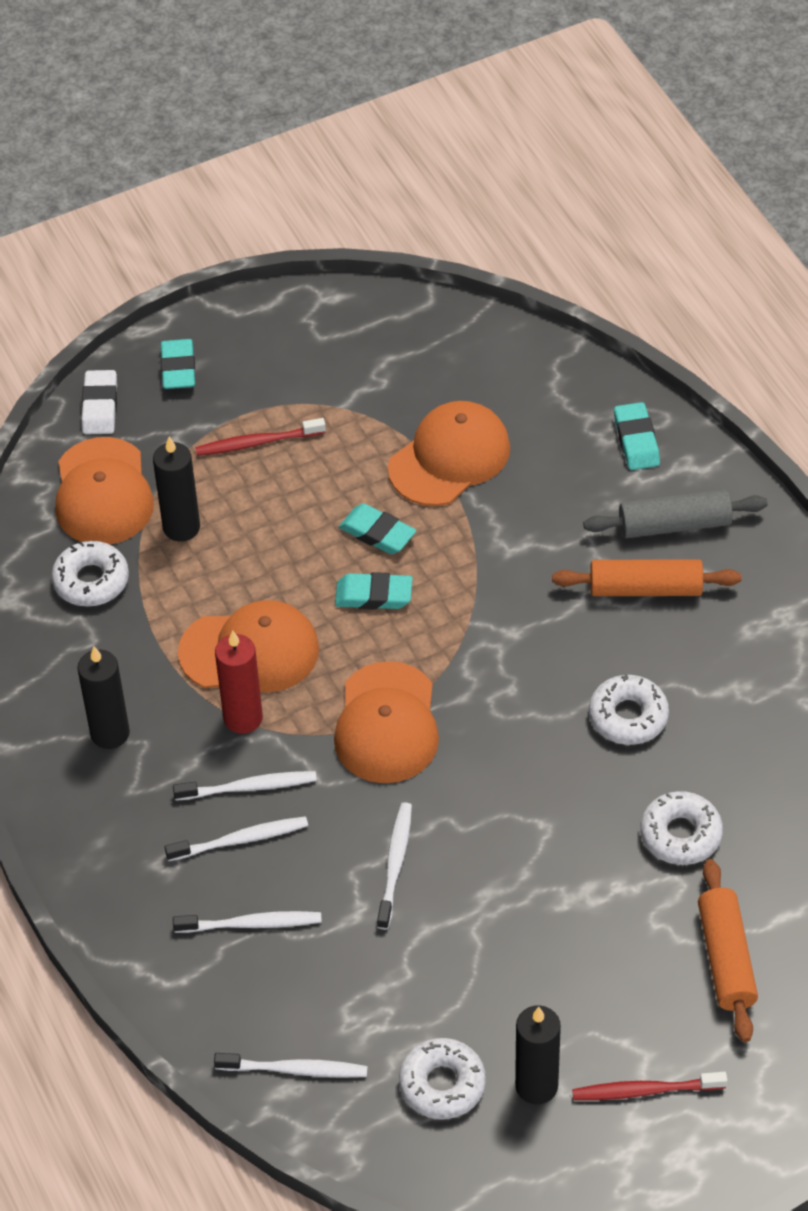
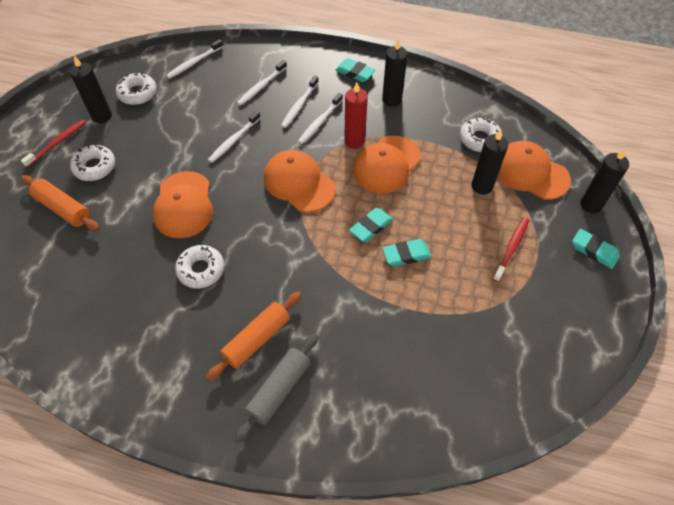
camera: 130 degrees right, 5 degrees up
white eraser [82,370,117,435] -> black candle [581,149,629,213]
white toothbrush [377,802,412,930] -> white toothbrush turned 75 degrees clockwise [208,111,261,163]
orange cap [388,401,510,506] -> orange cap moved to [153,171,213,238]
turquoise eraser [614,402,660,470] -> turquoise eraser moved to [335,58,375,82]
white donut [640,791,723,865] -> white donut moved to [70,145,115,181]

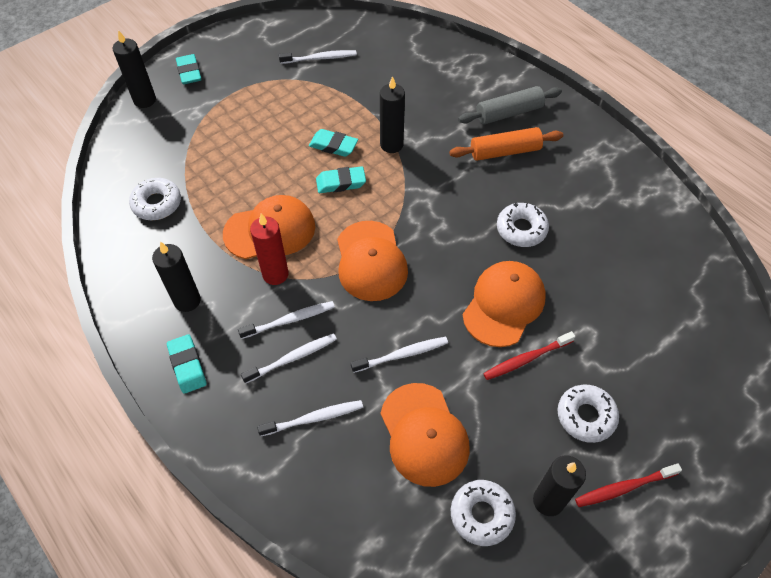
camera: 145 degrees left, 0 degrees up
orange rolling pin [21,175,100,231] -> none
white toothbrush [166,39,223,79] -> white toothbrush moved to [279,50,357,64]
black candle [472,130,508,195] -> black candle moved to [380,76,405,153]
red toothbrush [493,218,529,282] -> red toothbrush moved to [483,331,576,380]
orange cap [497,141,571,200] -> orange cap moved to [381,383,470,487]

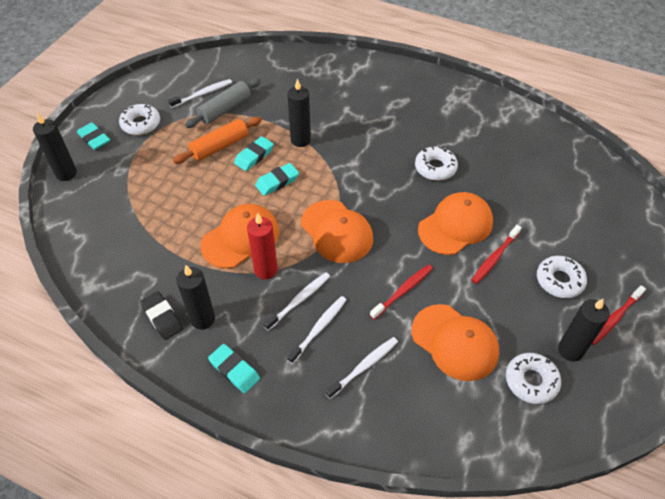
camera: 25 degrees left, 5 degrees down
white donut [129,178,181,220] -> white donut moved to [119,104,160,135]
turquoise eraser [309,129,358,157] -> turquoise eraser turned 45 degrees counterclockwise [234,136,274,171]
white toothbrush [351,337,448,373] -> red toothbrush [370,264,433,319]
orange rolling pin [449,127,563,161] -> orange rolling pin moved to [173,117,262,164]
grey rolling pin [458,86,562,124] -> grey rolling pin moved to [185,78,261,128]
orange cap [463,261,546,347] -> orange cap turned 45 degrees clockwise [418,192,493,255]
none -> black eraser [140,291,183,340]

